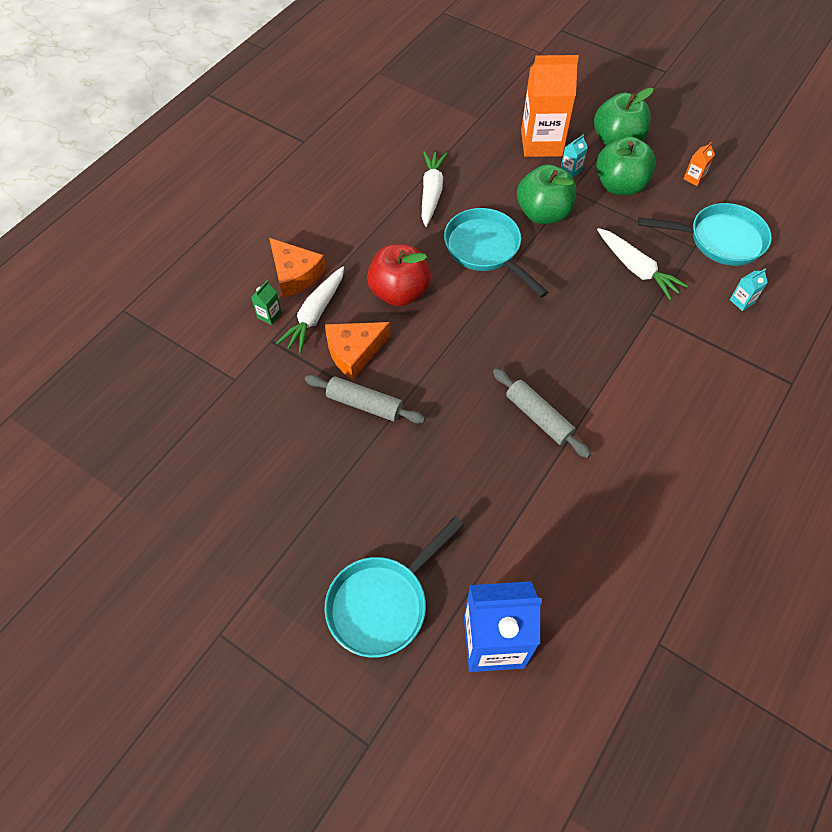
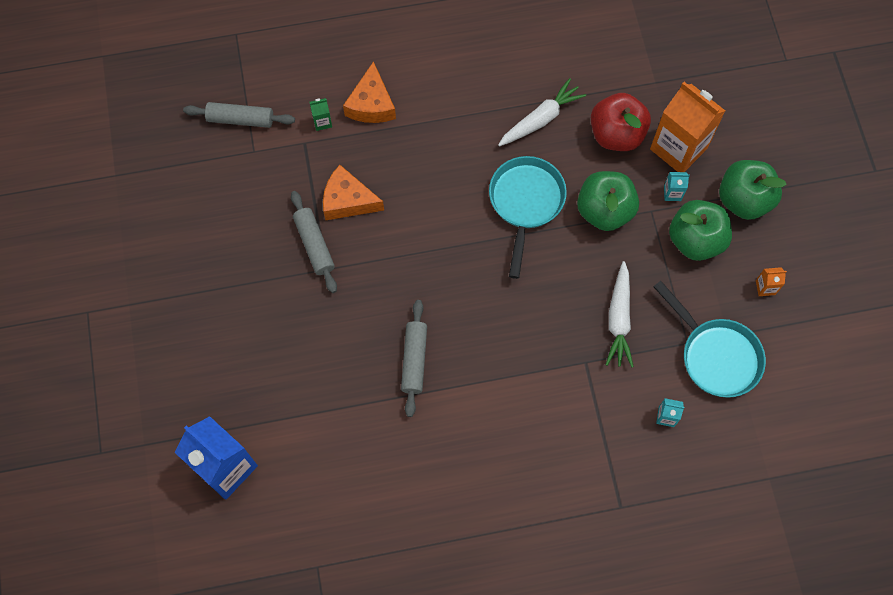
camera: 45 degrees right, 10 degrees up
white carrot [276,266,344,354] -> none
turquoise pan [324,516,464,658] -> none
red apple [367,244,431,306] -> red apple moved to [591,93,651,151]
none -> grey rolling pin [183,102,295,128]

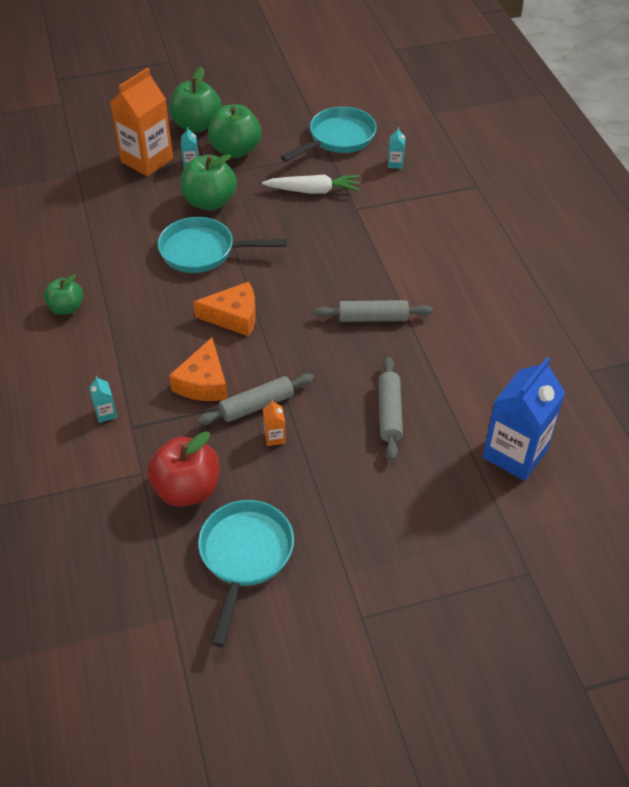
camera: 95 degrees left, 20 degrees down
grey rolling pin [183,102,295,128] -> grey rolling pin moved to [378,357,403,460]
green carton [309,98,332,131] -> turquoise carton [89,376,117,423]
orange cheese [343,61,396,123] -> orange cheese moved to [193,282,256,336]
white carrot [498,78,586,147] -> none
red apple [591,93,651,151] -> red apple moved to [147,431,219,507]
orange carton [756,267,787,296] -> orange carton moved to [263,399,286,446]
none -> green apple [44,274,83,315]
none -> turquoise pan [198,500,294,647]

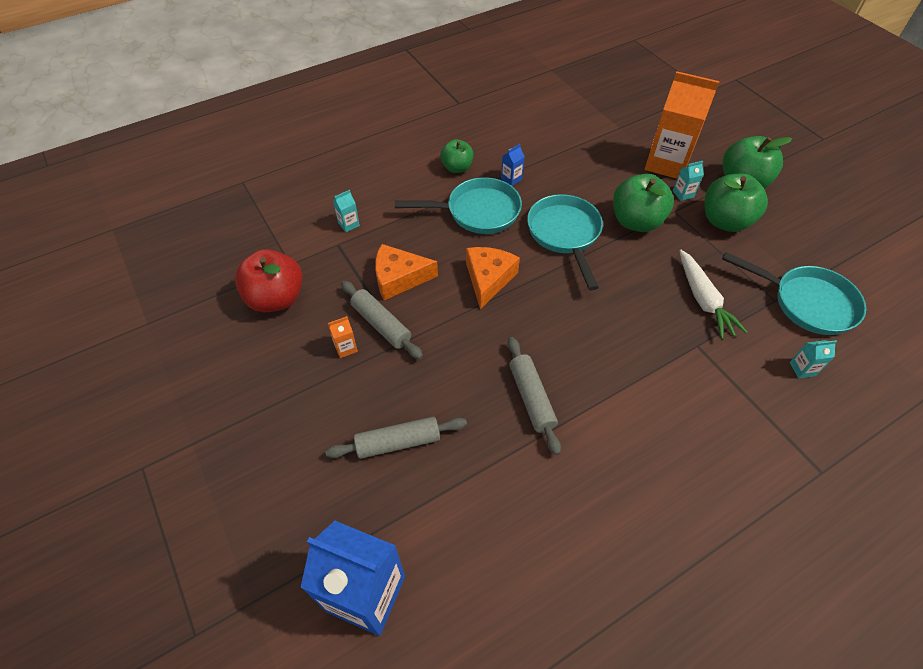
camera: 75 degrees right, 5 degrees up
orange cheese [193,282,256,336] -> orange cheese turned 150 degrees counterclockwise [466,247,520,309]
turquoise pan [198,500,294,647] -> turquoise pan moved to [395,177,522,234]
none -> blue carton [501,144,525,186]

